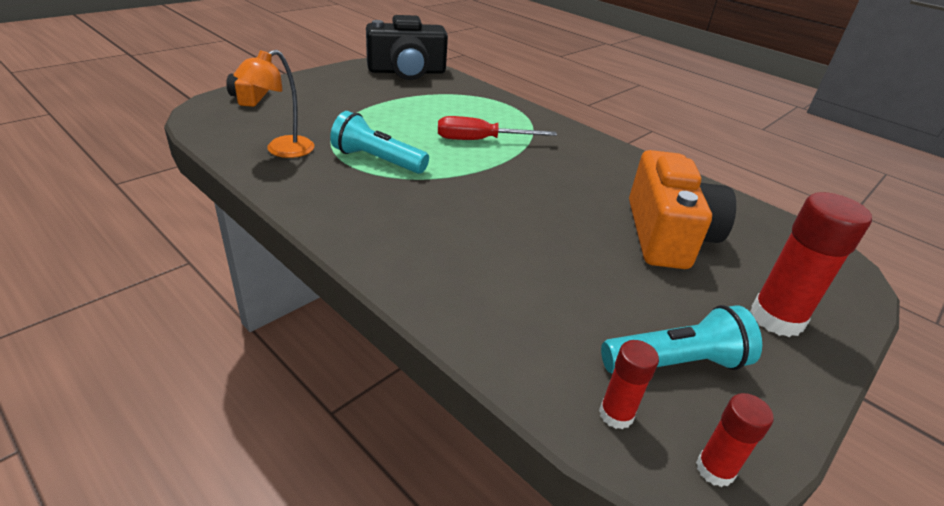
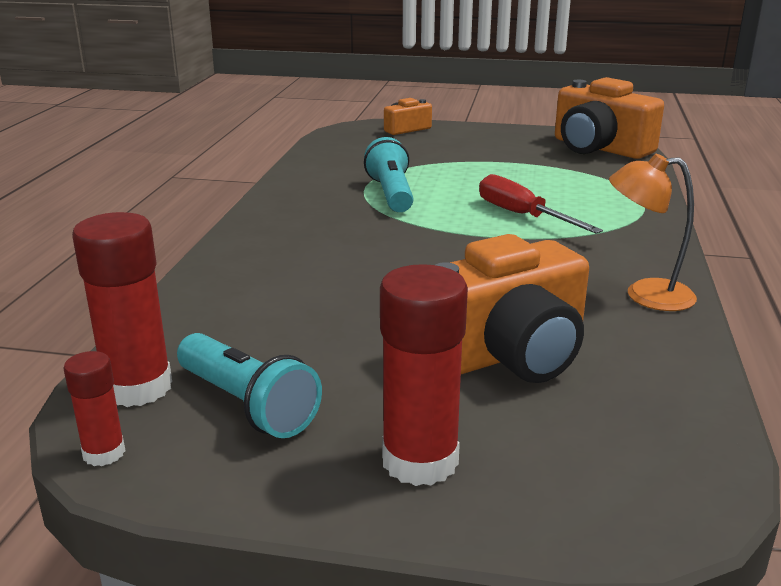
camera: 60 degrees right, 10 degrees down
orange lamp [234,50,314,158] -> orange lamp moved to [609,154,697,311]
black camera [366,15,448,80] -> orange camera [555,77,664,159]
red glue stick [599,340,659,430] -> red glue stick [72,212,172,407], size x1.84

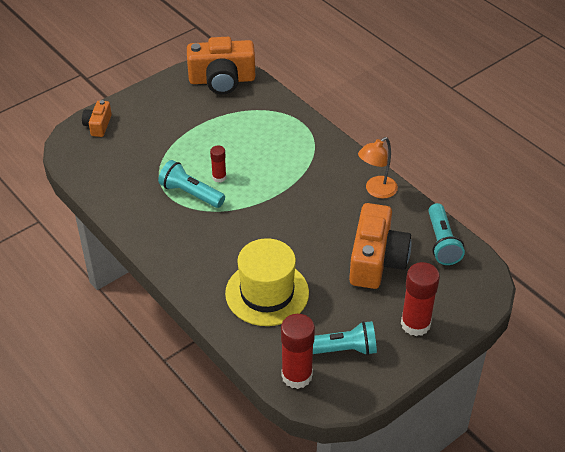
camera: 50 degrees left, 20 degrees up
red glue stick [63,351,126,466] -> red glue stick moved to [210,145,226,183]
red screwdriver [479,174,603,234] -> none
none -> yellow hat [225,238,309,326]
none -> turquoise flashlight [428,203,465,265]

